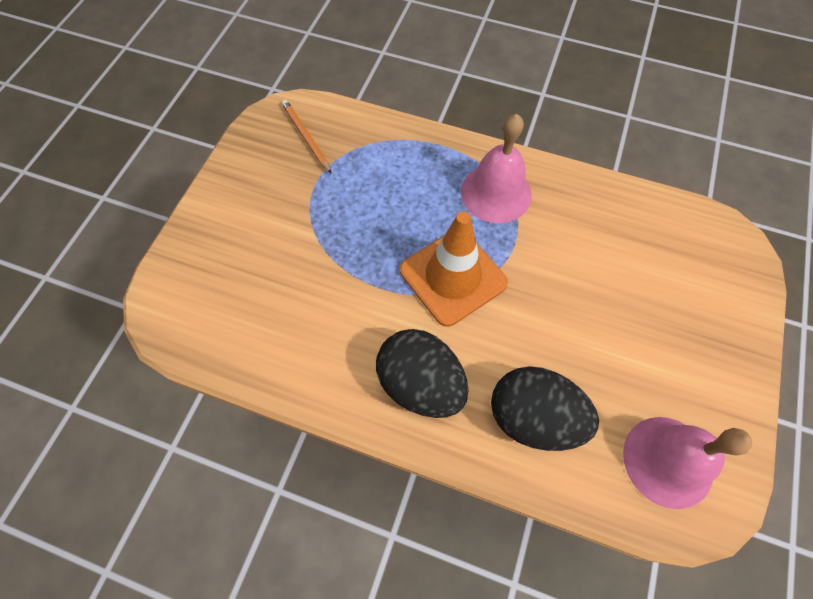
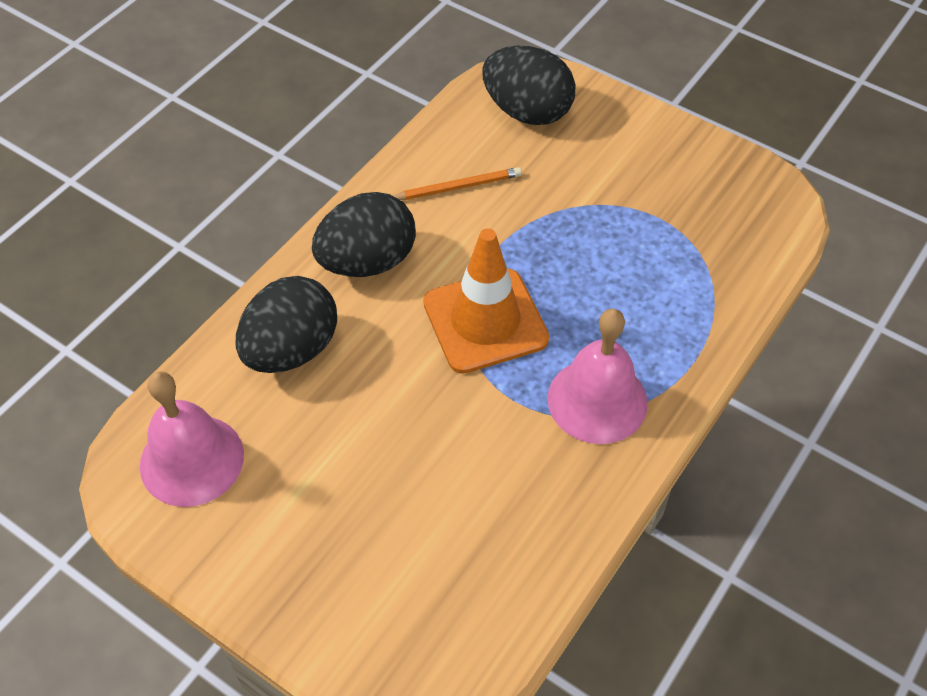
camera: 105 degrees right, 10 degrees down
orange pencil [282,100,332,174] -> orange pencil moved to [393,167,522,200]
none -> black egg [482,46,575,125]

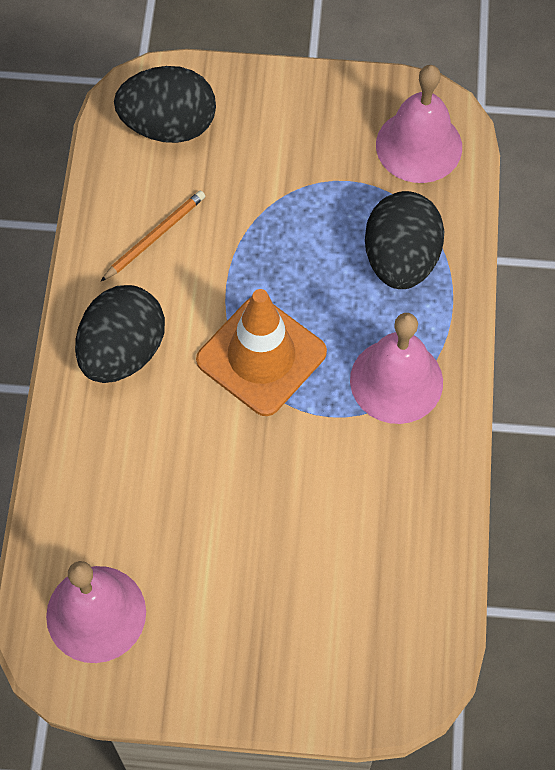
camera: 30 degrees left, 10 degrees up
black egg [236,276,337,373] -> black egg moved to [365,191,444,289]
none -> pink bell [376,65,462,183]

